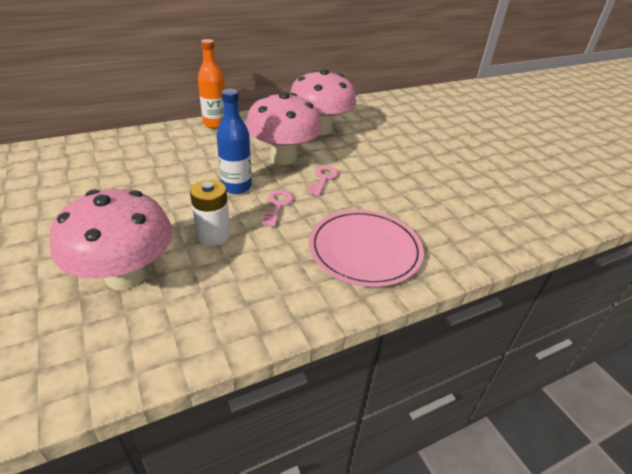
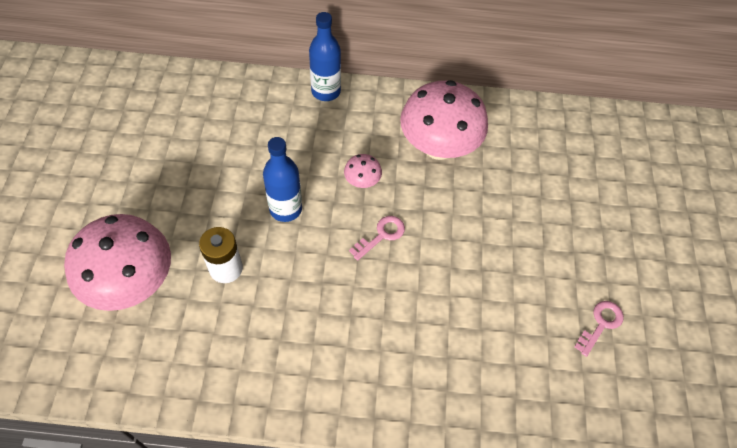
camera: 30 degrees right, 20 degrees up
orange bottle [198,39,225,129] -> blue bottle [309,12,341,101]
pink mushroom [246,92,322,165] -> pink mushroom [344,154,382,188], size x0.43
pink key [262,190,294,227] -> pink key moved to [574,301,624,357]
pink plate [309,210,424,287] -> none

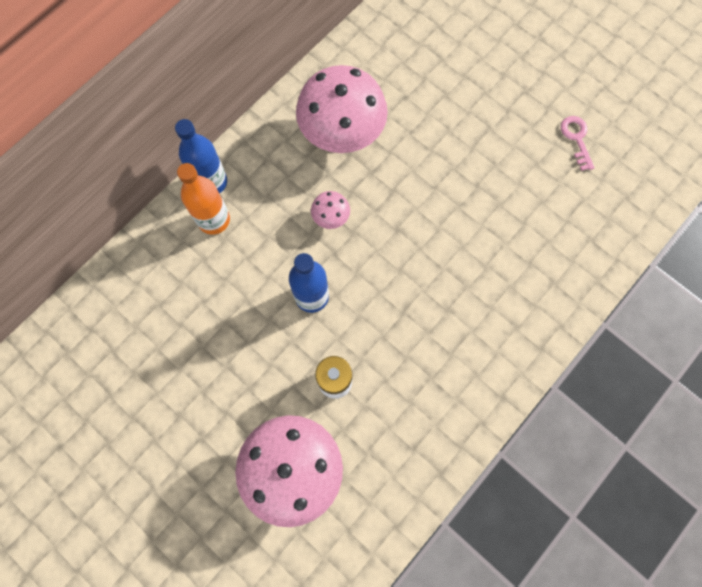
camera: 50 degrees left, 15 degrees up
pink key [349,216,405,261] -> none
none -> orange bottle [177,163,230,235]

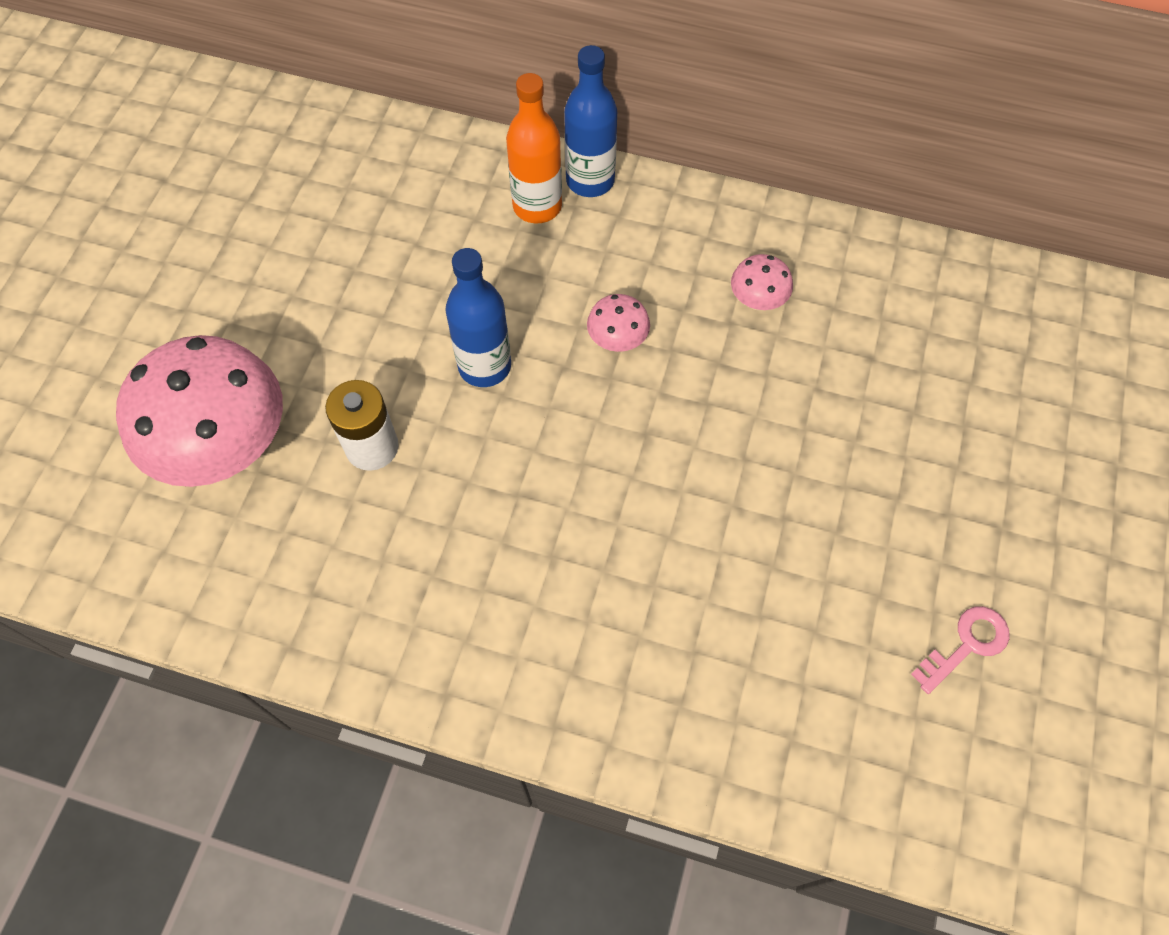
camera: 65 degrees right, 10 degrees down
pink mushroom [296,65,388,153] -> pink mushroom [731,254,793,310], size x0.43

